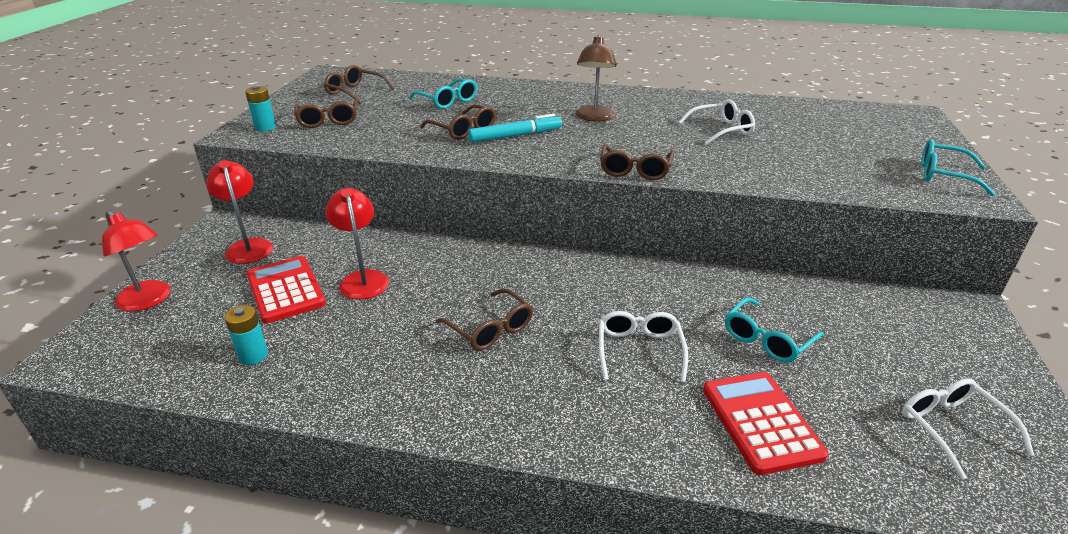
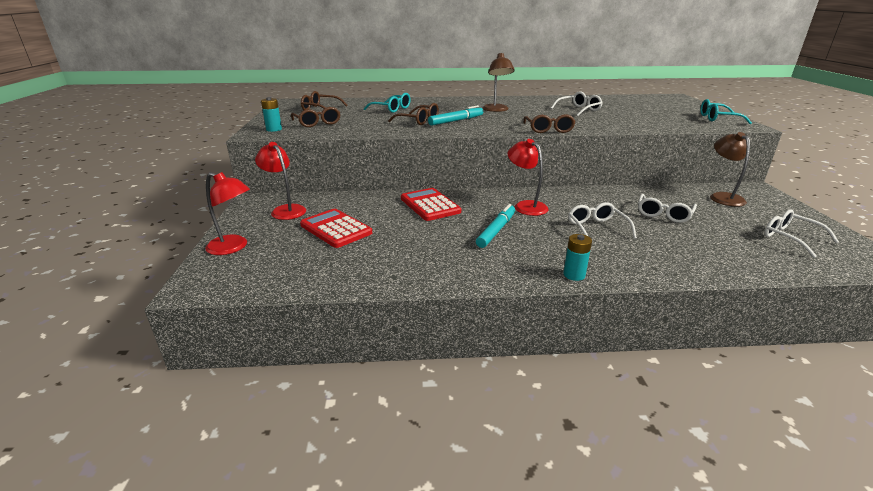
camera: 15 degrees left, 5 degrees down
turquoise battery [225,305,268,365] -> turquoise battery moved to [563,234,592,281]
red lamp [325,188,389,300] -> red lamp moved to [508,139,549,216]
brown glasses [436,289,533,350] -> turquoise marker [476,204,515,248]
red calculator [703,372,828,475] -> red calculator moved to [401,188,461,221]
turquoise glasses [725,297,824,363] -> white glasses [638,194,697,223]
none -> brown lamp [710,132,750,207]

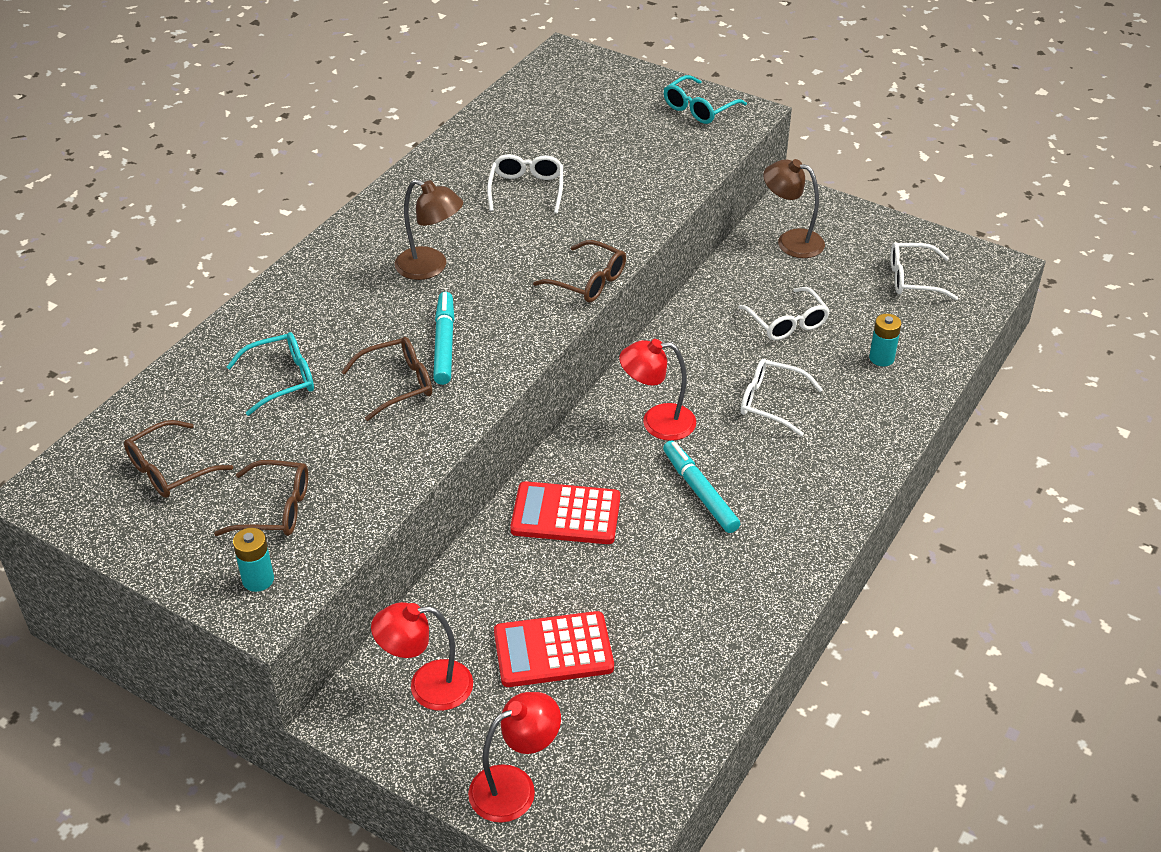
camera: 55 degrees left, 15 degrees up
turquoise battery [563,234,592,281] -> turquoise battery moved to [869,314,901,366]

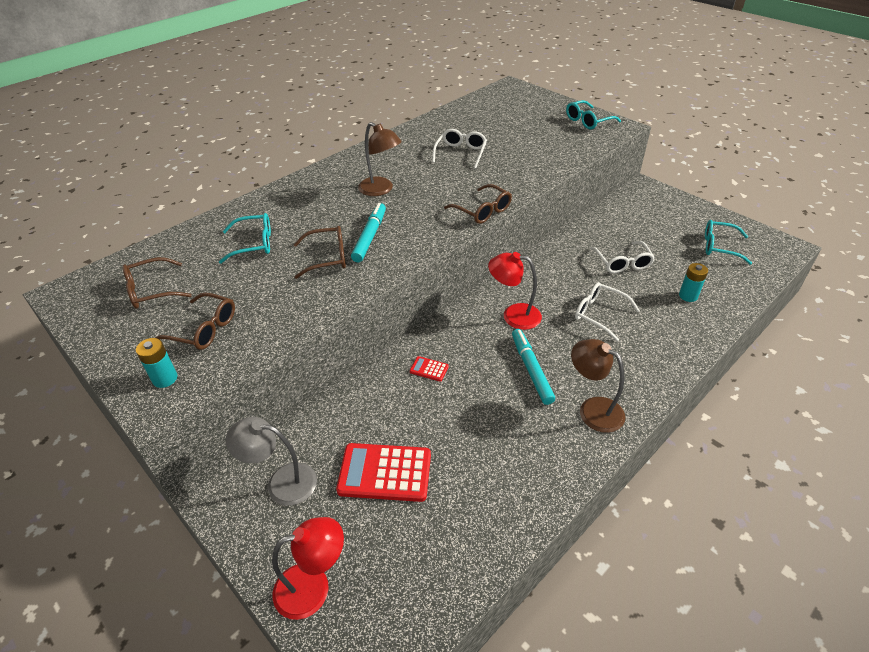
camera: 15 degrees right, 0 degrees up
red lamp [371,602,473,711] -> grey lamp [226,417,317,506]
red calculator [510,481,620,544] -> red calculator [410,356,449,381], size x0.45
brown lamp [763,159,825,258] -> brown lamp moved to [571,339,625,433]
white glasses [891,242,958,300] -> turquoise glasses [705,220,752,265]

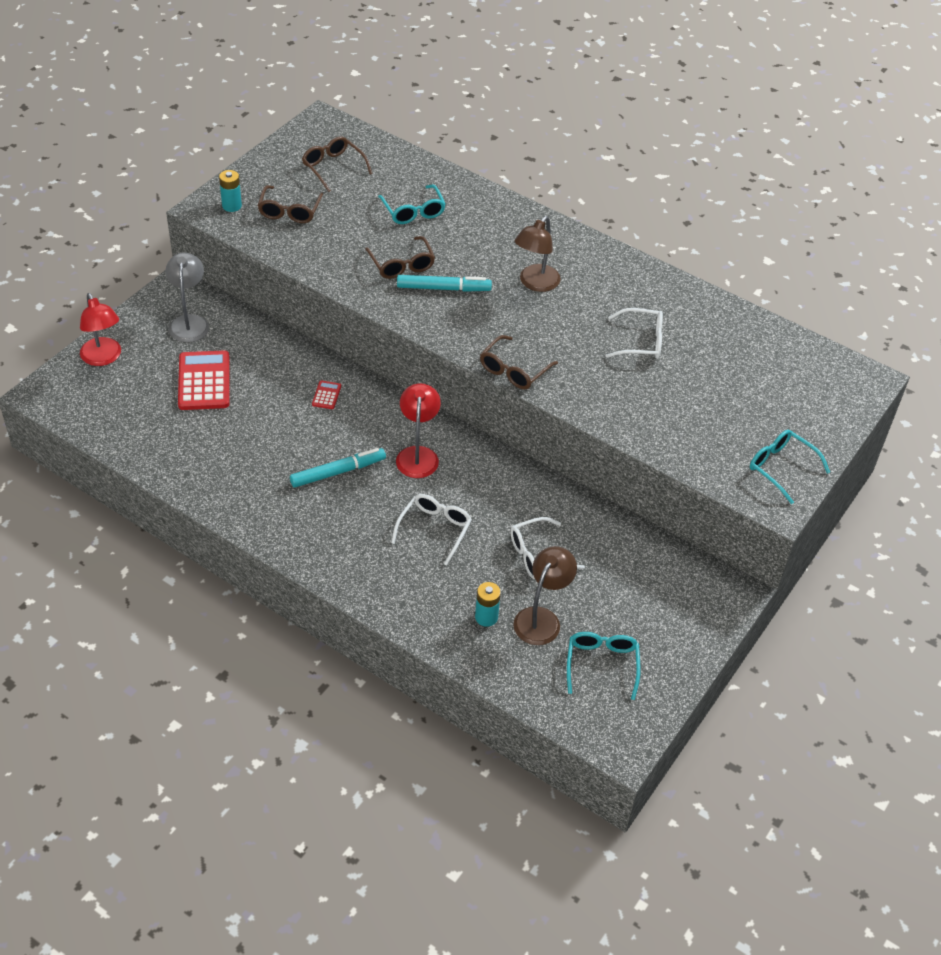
camera: 75 degrees right, 5 degrees up
brown lamp [571,339,625,433] -> brown lamp moved to [513,546,577,645]

